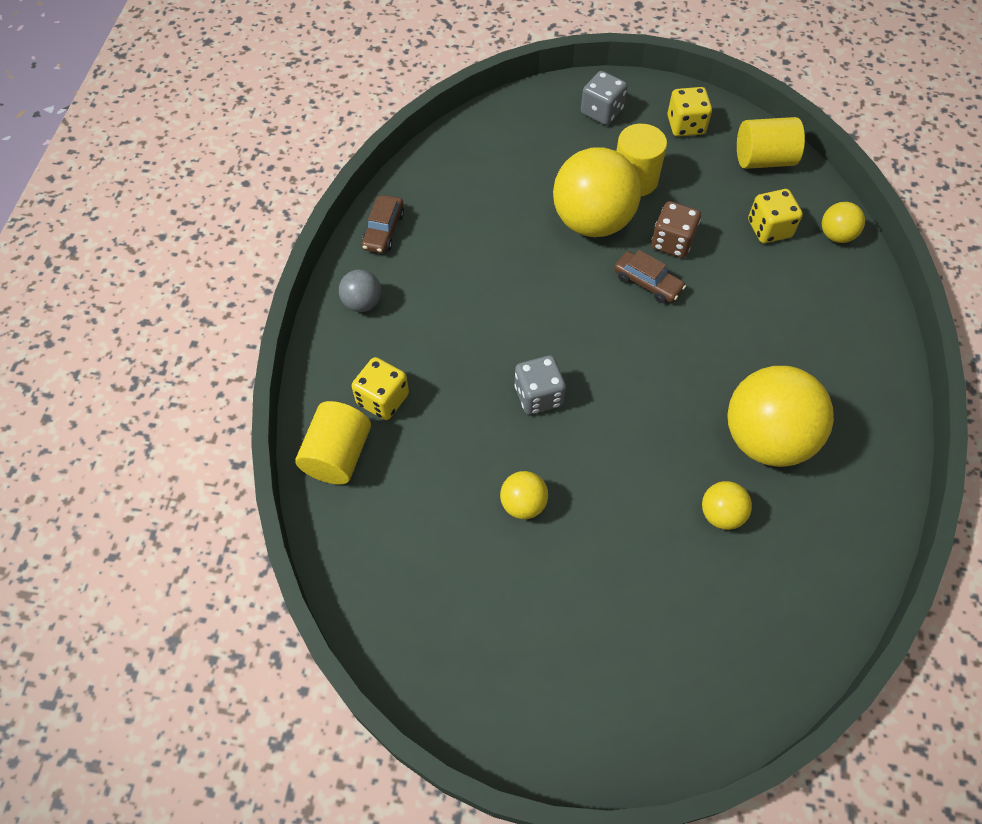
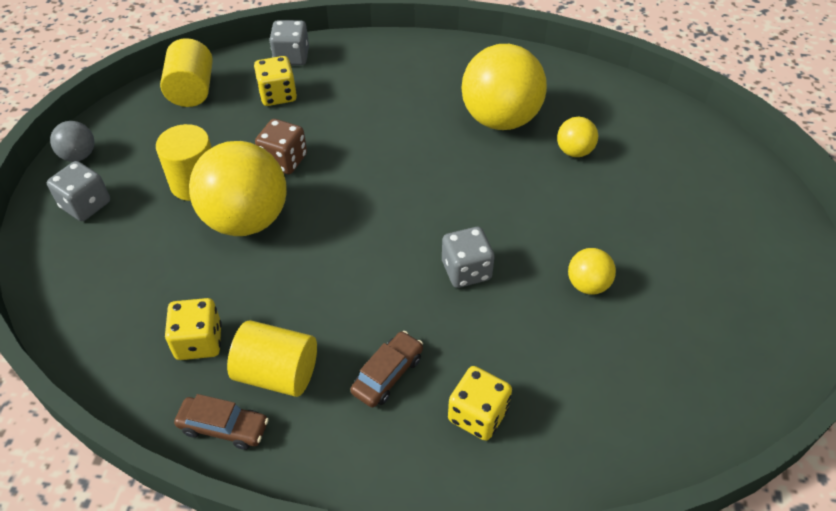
camera: 90 degrees left, 10 degrees down
yellow cylinder [295,401,371,485] -> yellow cylinder moved to [227,320,317,397]
grey ball [339,269,381,312] -> grey ball moved to [50,121,94,162]
brown car [614,250,686,303] -> brown car moved to [350,331,423,407]
yellow dice [667,87,712,137] -> yellow dice moved to [165,298,222,360]
yellow ball [822,202,865,243] -> grey dice [270,20,309,65]

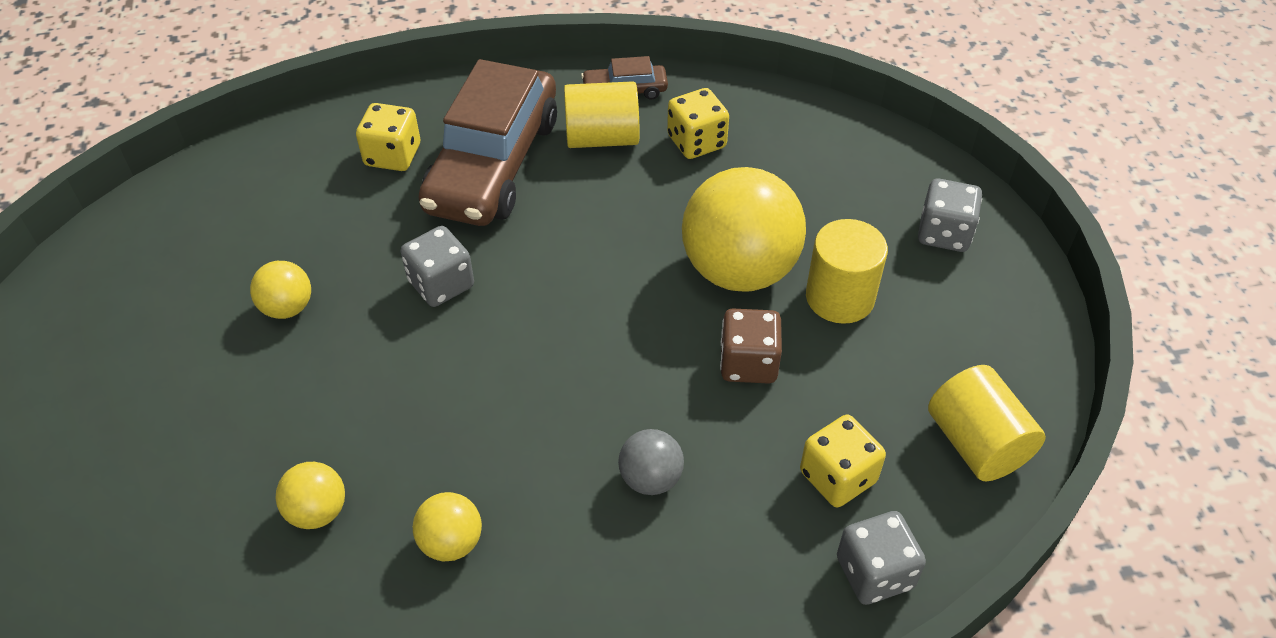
camera: 160 degrees right, 0 degrees up
grey ball [50,121,94,162] -> grey ball moved to [618,429,684,495]
brown car [350,331,423,407] -> brown car [418,59,557,226], size x2.31
yellow ball [462,44,547,130] -> yellow ball [413,492,482,561], size x0.47

